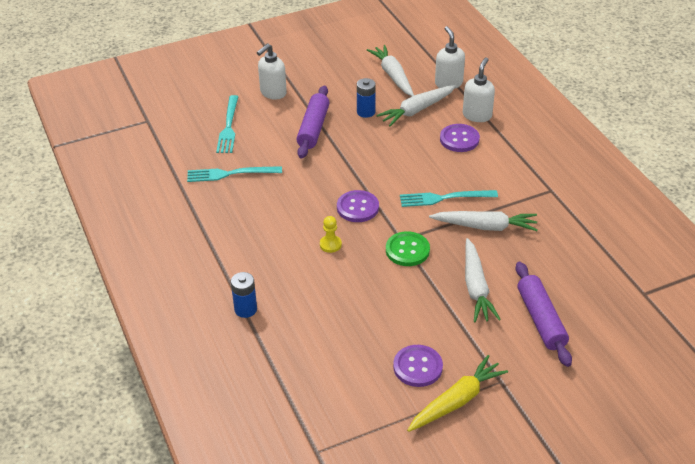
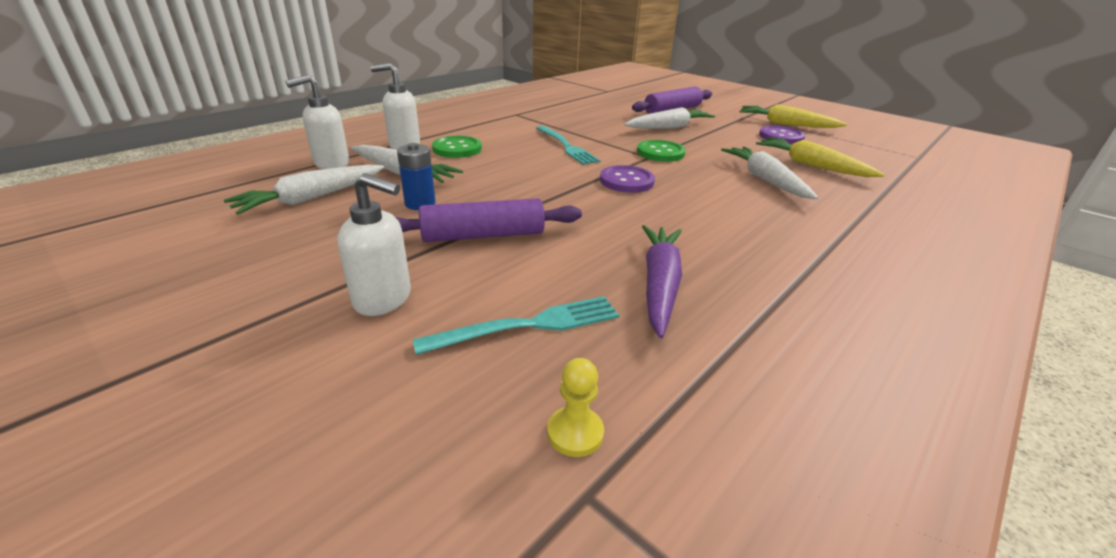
camera: 115 degrees left, 10 degrees down
turquoise fork [187,166,282,182] -> purple carrot [642,225,682,338]
blue battery [231,272,257,318] -> none
yellow pawn [320,216,342,253] -> yellow pawn moved to [547,358,604,457]
white carrot [429,211,538,231] -> white carrot moved to [721,147,818,199]
purple button [440,124,480,152] -> green button [432,136,482,158]
none -> yellow carrot [756,137,885,177]

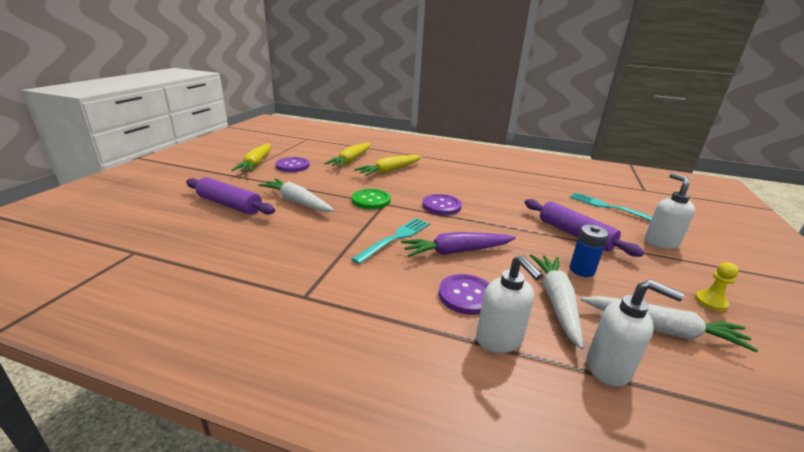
camera: 115 degrees left, 5 degrees down
green button [432,136,482,158] -> purple button [439,274,490,315]
yellow pawn [547,358,604,457] -> yellow pawn moved to [695,262,739,312]
purple carrot [642,225,682,338] -> purple carrot moved to [401,232,516,257]
white carrot [721,147,818,199] -> yellow carrot [354,155,422,176]

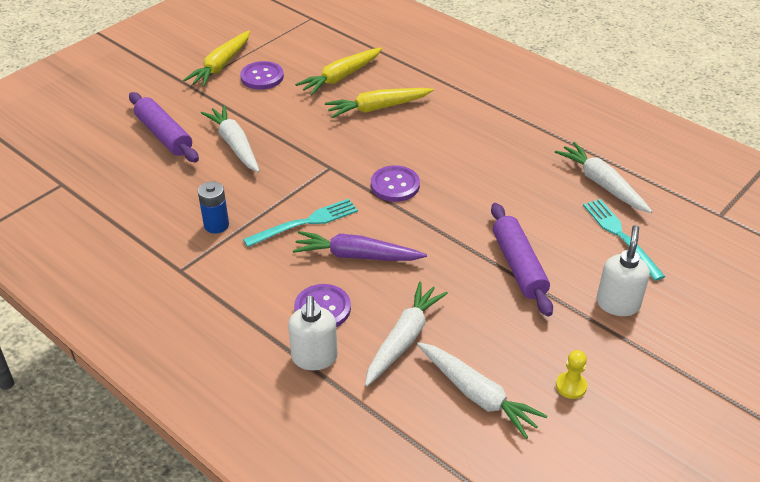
camera: 25 degrees right, 15 degrees up
green button [352,189,391,209] -> none
blue battery [569,225,608,277] -> blue battery moved to [198,181,229,234]
white soap dispenser [587,279,684,387] -> none
none -> white carrot [555,142,652,213]

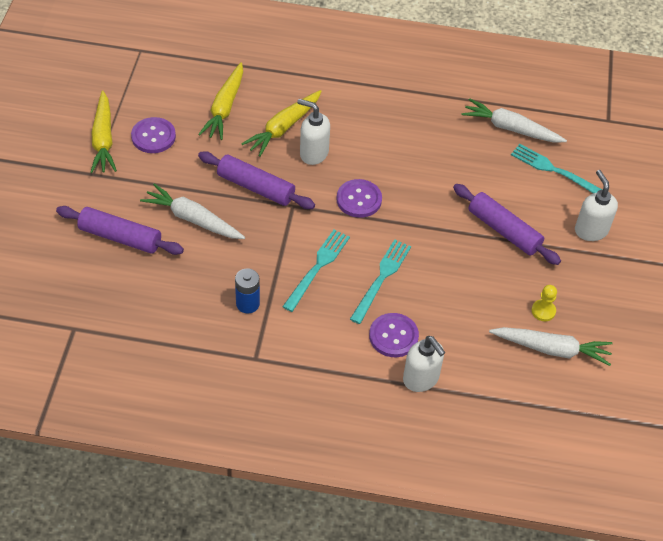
camera: 35 degrees left, 10 degrees up
purple carrot [293,231,427,261] -> turquoise fork [350,239,411,324]
white carrot [365,282,448,386] -> none
yellow pawn [556,350,587,399] -> yellow pawn moved to [531,285,557,321]
none -> purple rolling pin [198,151,315,209]
none -> white soap dispenser [297,99,330,165]

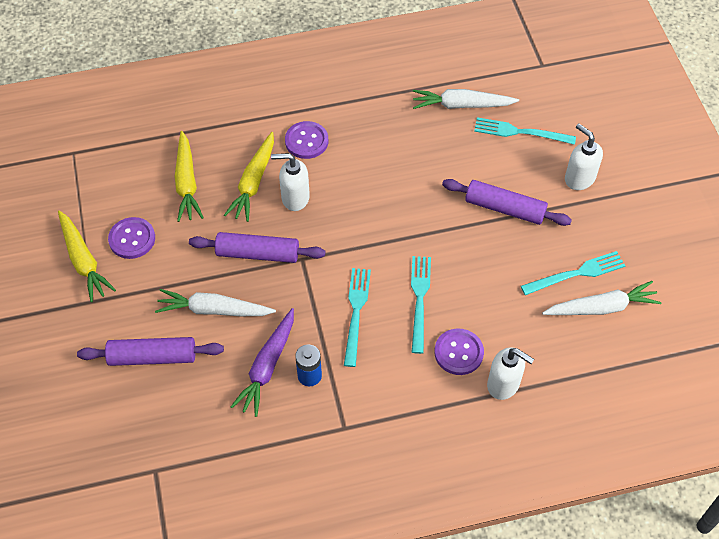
camera: 20 degrees left, 5 degrees up
purple button [337,179,382,218] -> purple button moved to [285,121,328,159]
yellow pawn [531,285,557,321] -> turquoise fork [521,251,625,295]
none -> purple carrot [231,308,294,417]

